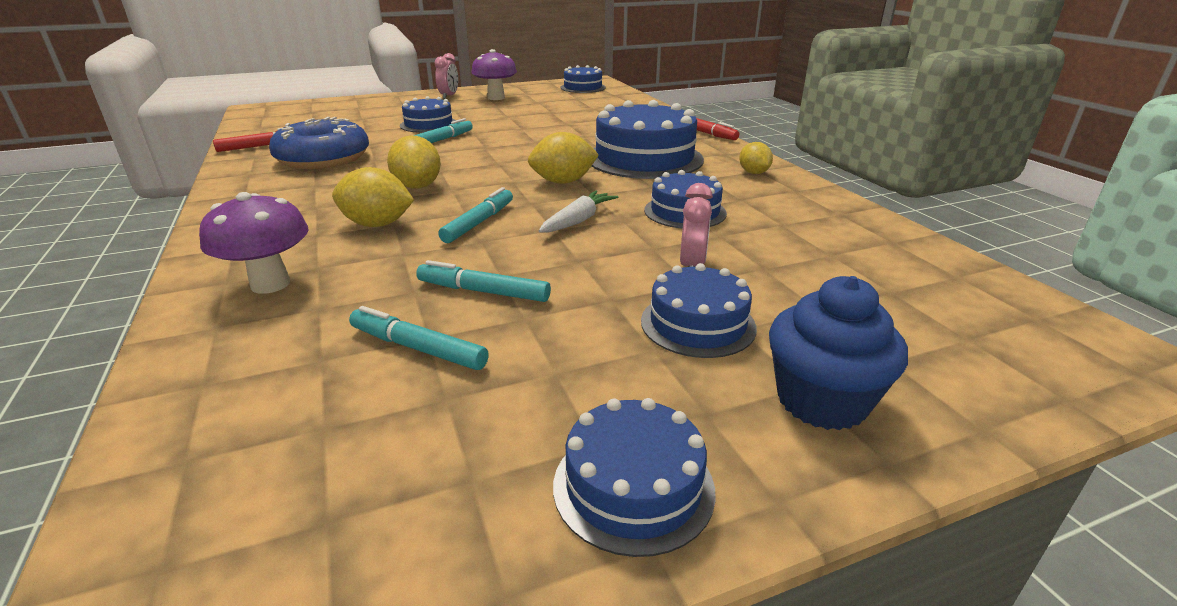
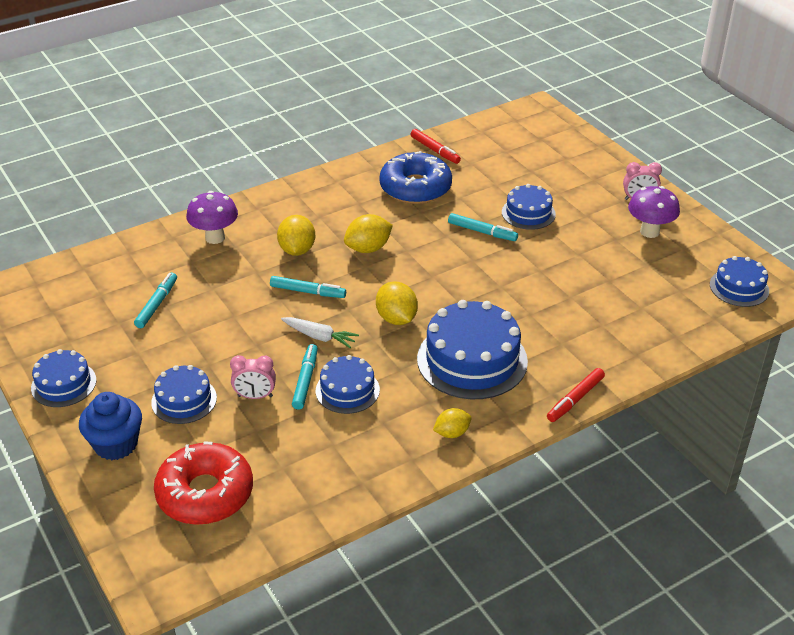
camera: 80 degrees right, 10 degrees up
turquoise marker [416,260,551,302] -> turquoise marker moved to [292,344,318,410]
none -> red donut [154,441,253,525]

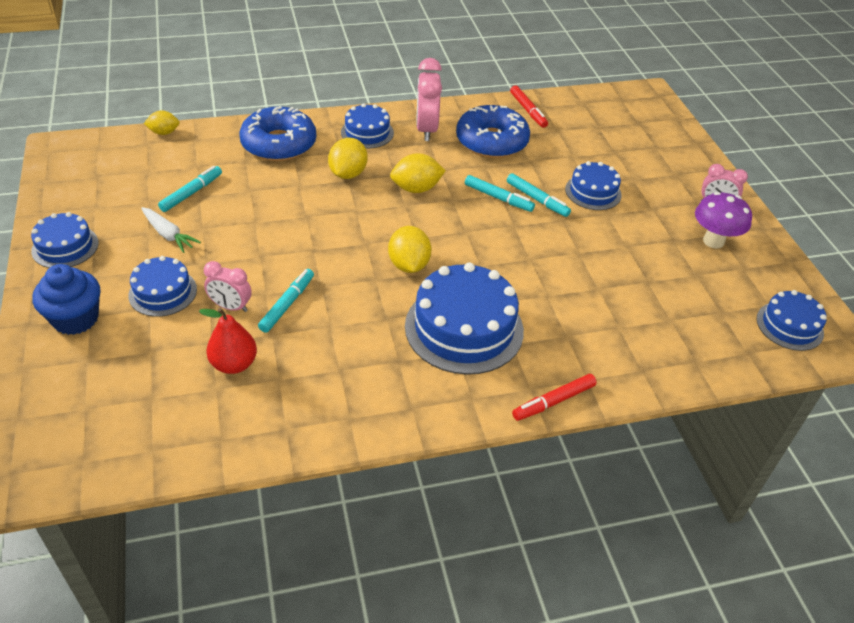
camera: 15 degrees right, 5 degrees up
red donut [154,441,253,525] -> none
purple mushroom [186,191,238,244] -> blue donut [239,106,316,161]
turquoise marker [270,276,346,298] -> turquoise marker moved to [465,175,535,212]
white carrot [281,317,359,348] -> white carrot moved to [141,207,201,253]
blue cake [316,355,380,414] -> blue cake moved to [341,103,394,149]
yellow lemon [433,408,472,438] -> yellow lemon moved to [144,110,179,135]
none -> red pear [199,308,257,374]
none -> pink clock [416,58,442,141]

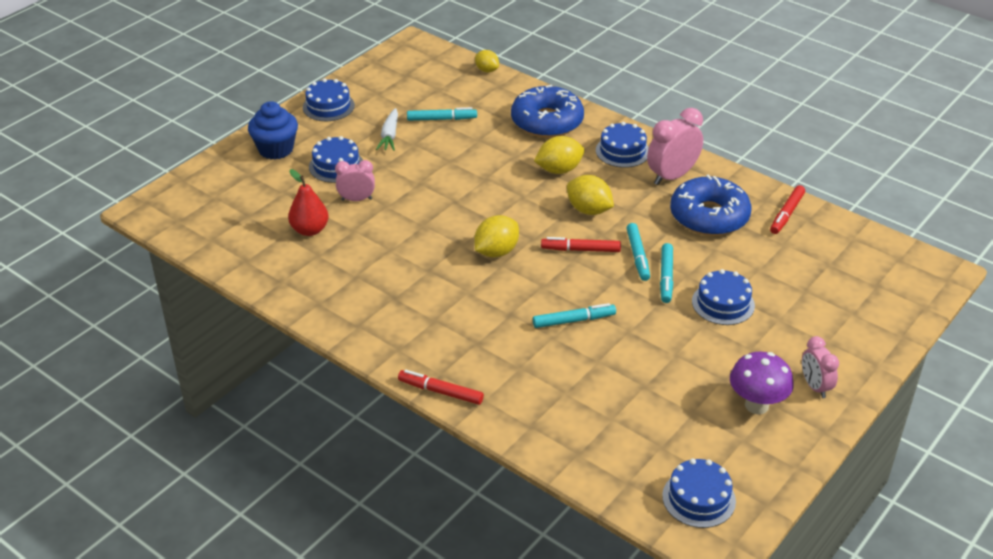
camera: 55 degrees right, 5 degrees down
pink clock [204,261,252,312] -> pink clock turned 105 degrees clockwise [335,160,375,201]
turquoise marker [258,269,314,333] -> turquoise marker moved to [533,303,616,328]
blue cake [405,262,524,375] -> none
none -> red marker [541,237,621,252]

